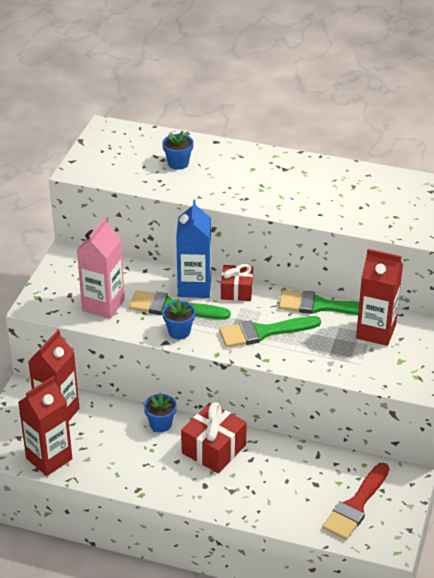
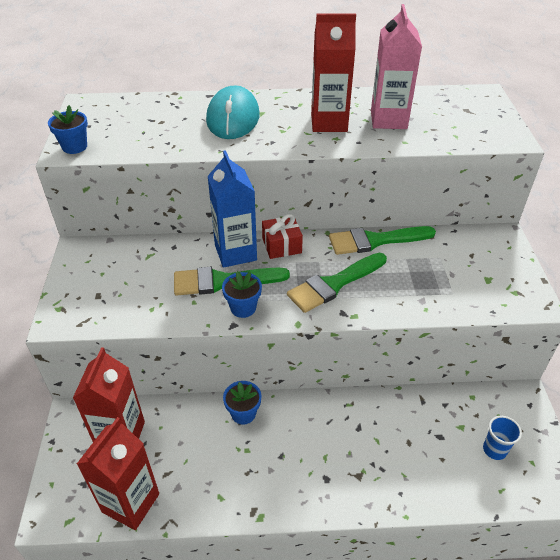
camera: 20 degrees left, 5 degrees up
pink carton [77,217,125,319] -> pink carton moved to [371,4,422,129]
blue flower pot [162,131,194,170] -> blue flower pot moved to [48,105,88,154]
red gift [181,402,247,473] -> none
red brush [322,463,389,540] -> blue cup [483,416,522,460]
red carton [356,249,403,346] -> red carton moved to [311,14,356,132]
none -> turquoise mouse [206,86,260,139]

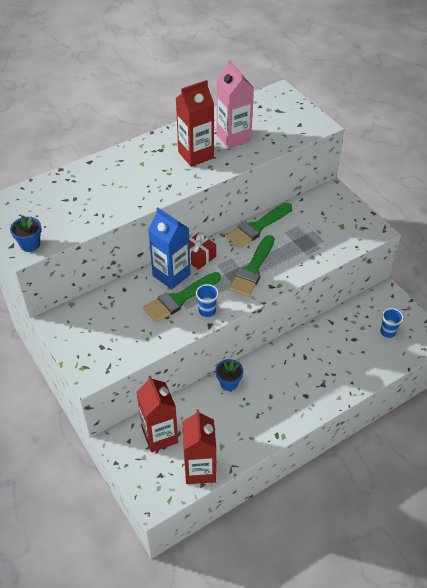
camera: 30 degrees left, 5 degrees up
turquoise mouse [206,86,260,139] -> none
blue flower pot [222,271,262,318] -> blue cup [196,284,219,317]

